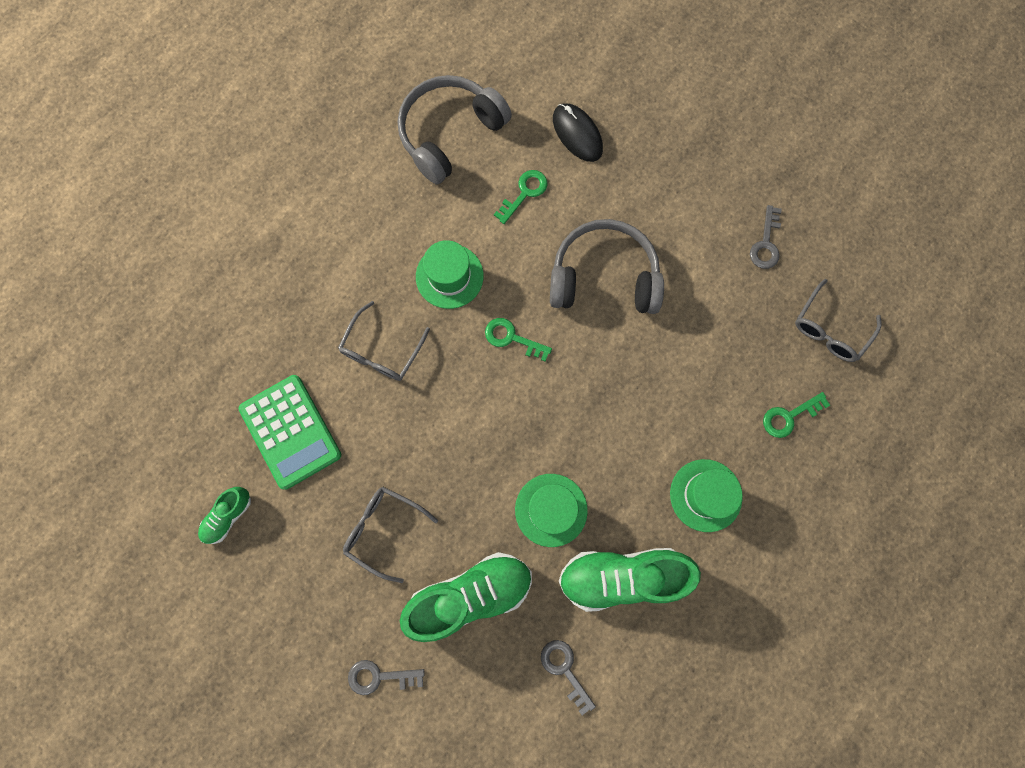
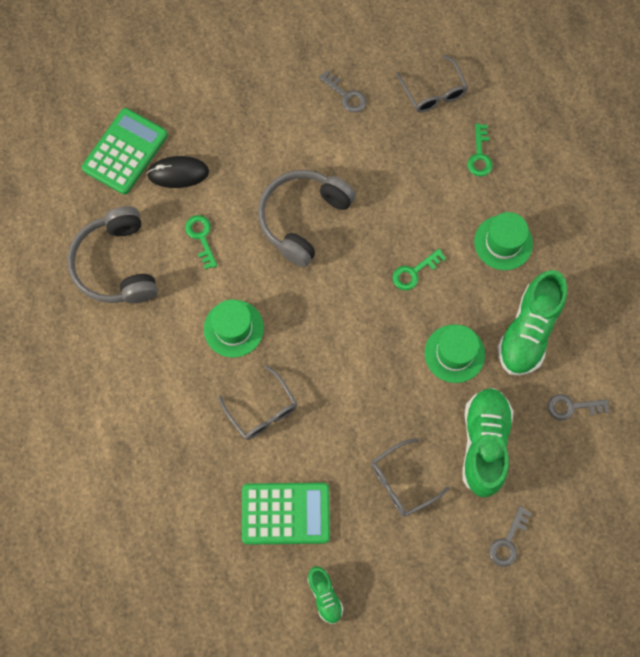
camera: 60 degrees left, 5 degrees down
green key [485,318,552,361] -> green key moved to [392,249,446,290]
none -> green calculator [82,108,168,195]

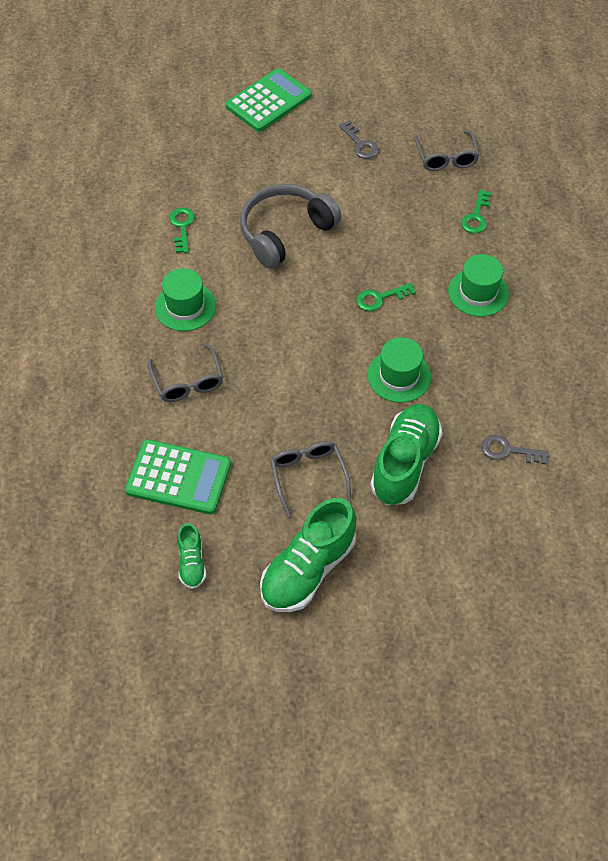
camera: 15 degrees right, 15 degrees down
grey headphones [67,206,158,303] -> none
green calculator [82,108,168,195] -> green calculator moved to [226,68,312,132]
black mouse [147,156,209,188] -> none
grey glasses [371,438,449,517] -> grey glasses turned 90 degrees clockwise [271,441,351,517]
grey key [489,506,532,567] -> none
green shoe [497,270,567,376] -> green shoe moved to [260,498,356,612]

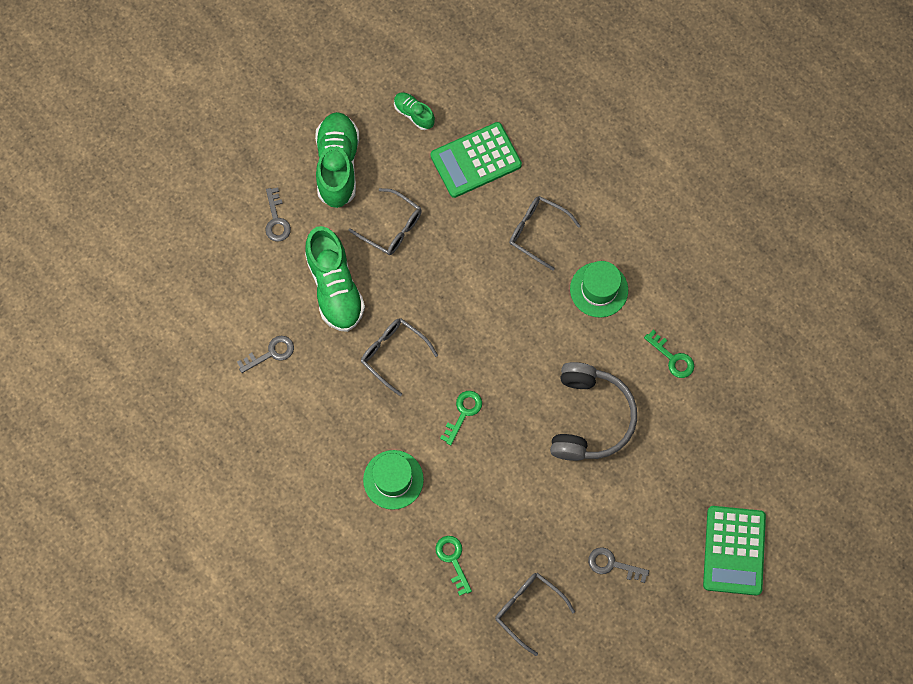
camera: 140 degrees right, 15 degrees up
green hat [367,337,431,403] -> grey glasses [361,318,438,396]
none -> grey key [265,187,291,242]

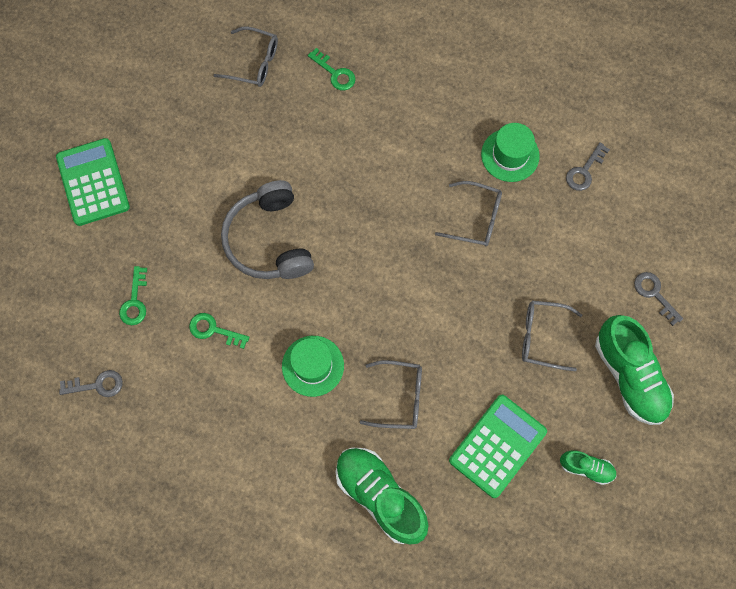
camera: 155 degrees right, 0 degrees up
green shoe [305,226,365,332] -> green shoe moved to [336,448,429,545]
green hat [363,450,424,510] -> green hat moved to [481,123,539,182]
green key [440,391,482,445] -> green key moved to [119,266,147,325]
grey key [588,547,649,583] -> grey key moved to [59,370,123,397]

